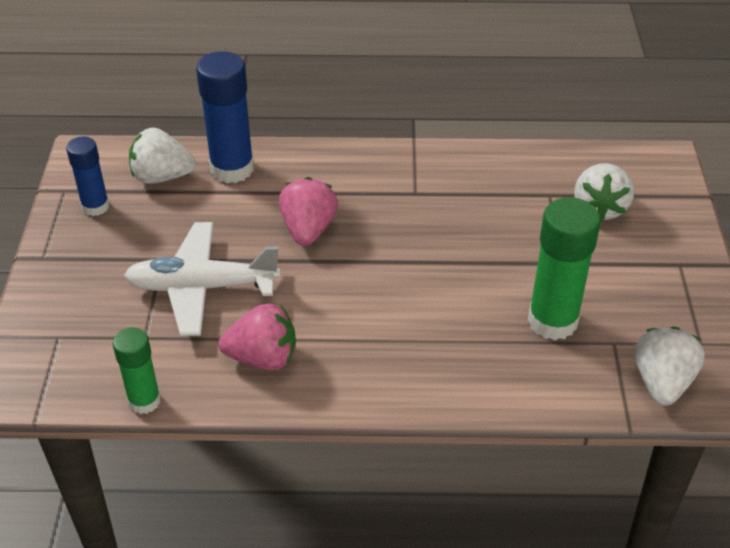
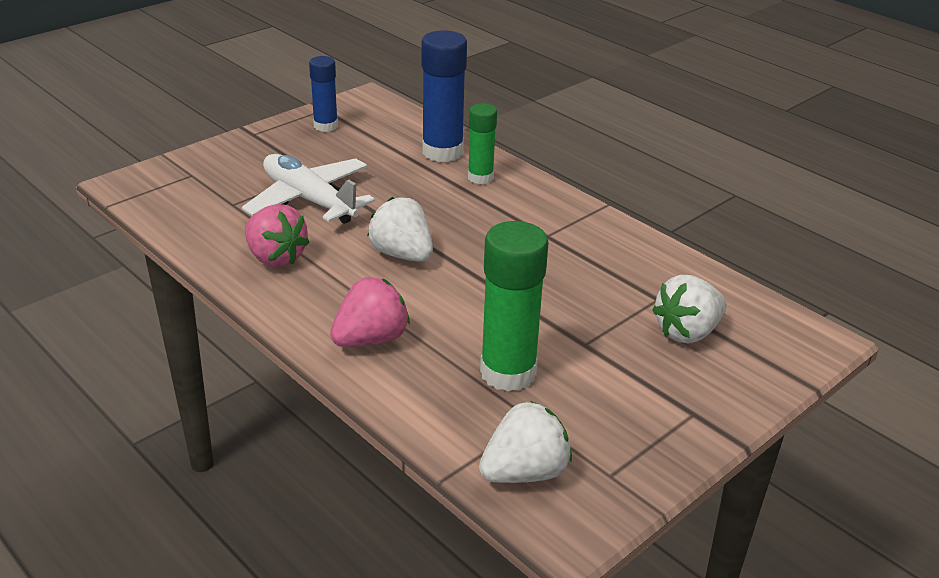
camera: 45 degrees right, 10 degrees down
green glue stick [113,328,161,414] -> green glue stick moved to [468,103,497,184]
white strawberry [129,127,196,184] -> white strawberry moved to [367,197,433,262]
pink strawberry [279,177,338,246] -> pink strawberry moved to [330,277,410,347]

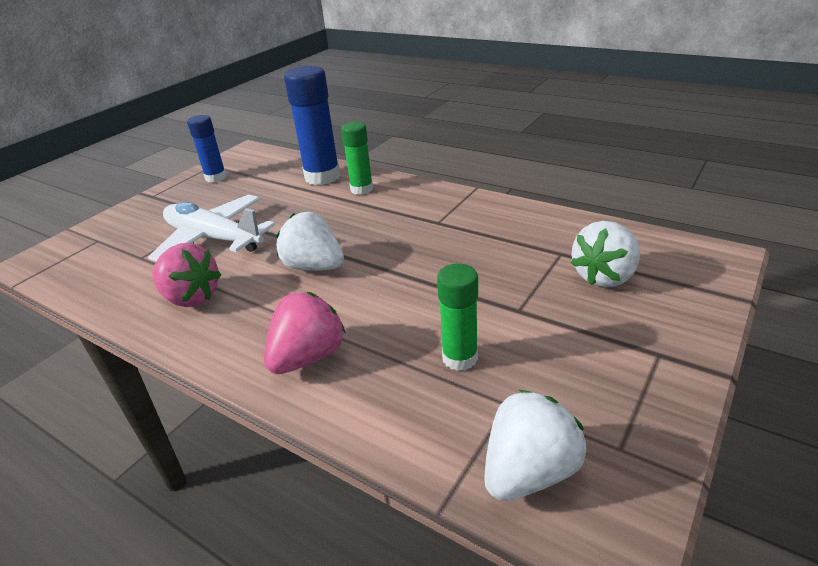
camera: 10 degrees left, 0 degrees up
green glue stick [480,221,549,392] -> green glue stick [437,264,478,371], size x0.61

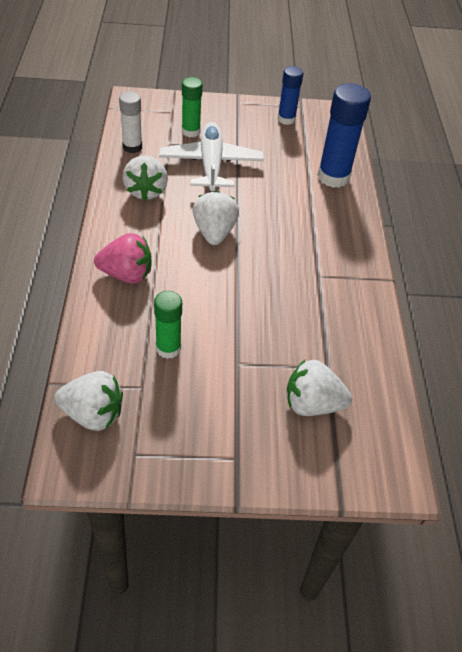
camera: 50 degrees right, 15 degrees up
pink strawberry [152,243,221,307] -> white strawberry [122,155,168,201]
green glue stick [341,122,373,195] -> green glue stick moved to [182,77,202,137]
none -> white glue stick [119,92,142,153]

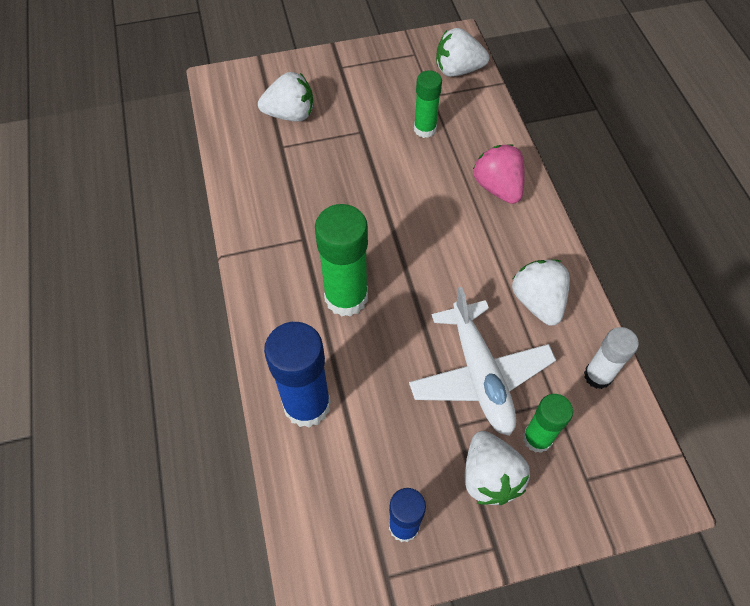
camera: 170 degrees right, 10 degrees up
pink strawberry [94,233,151,283] -> pink strawberry turned 75 degrees clockwise [473,144,525,204]
white strawberry [193,191,239,245] -> white strawberry moved to [464,431,530,505]
none -> green glue stick [315,204,368,317]

